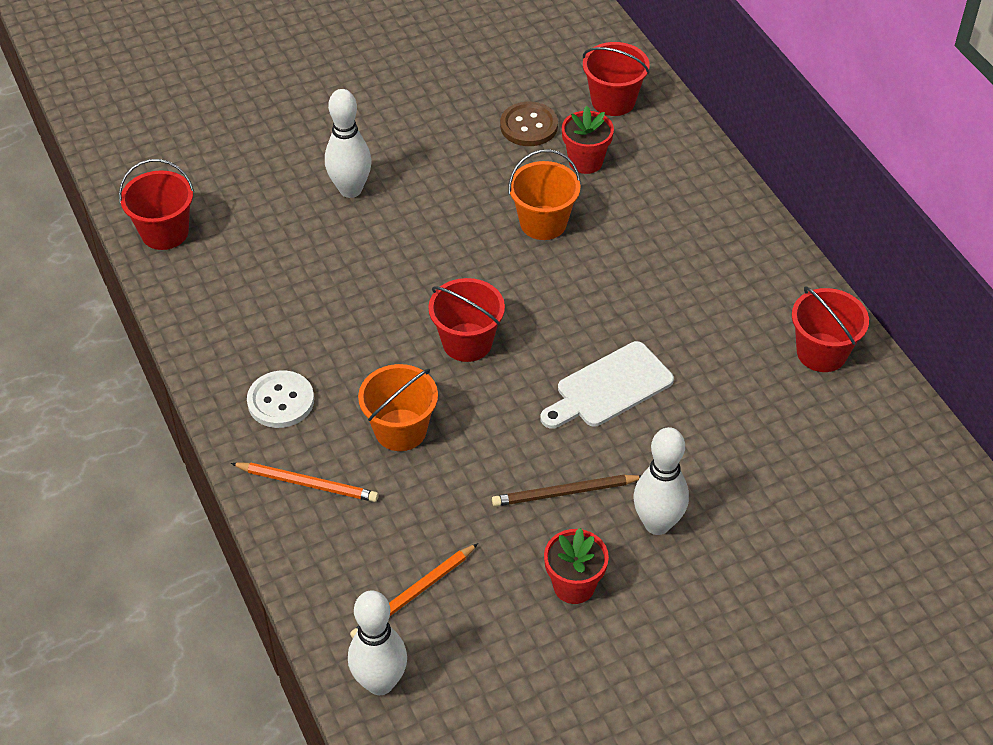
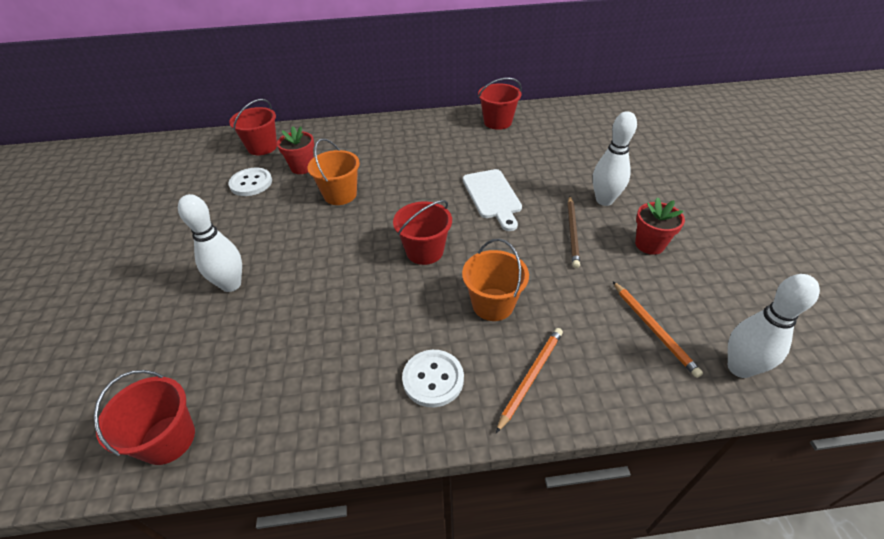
camera: 70 degrees left, 5 degrees down
brown button [500,102,558,146] -> white button [228,168,272,196]

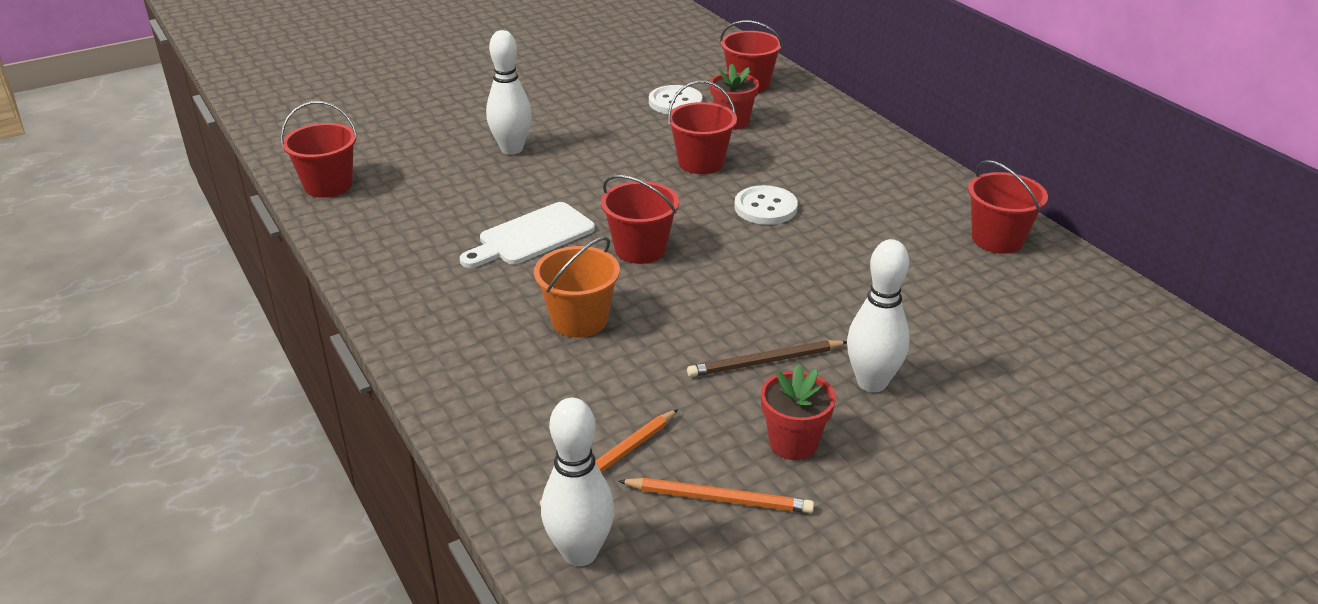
camera: 65 degrees right, 10 degrees down
orange bucket [308,138,360,205] -> red bucket [668,81,737,174]
white button [402,350,464,407] -> white button moved to [734,185,798,225]
white cutting board [463,169,522,231] -> white cutting board moved to [460,202,595,268]
orange pencil [496,328,563,433] -> orange pencil moved to [619,478,814,513]

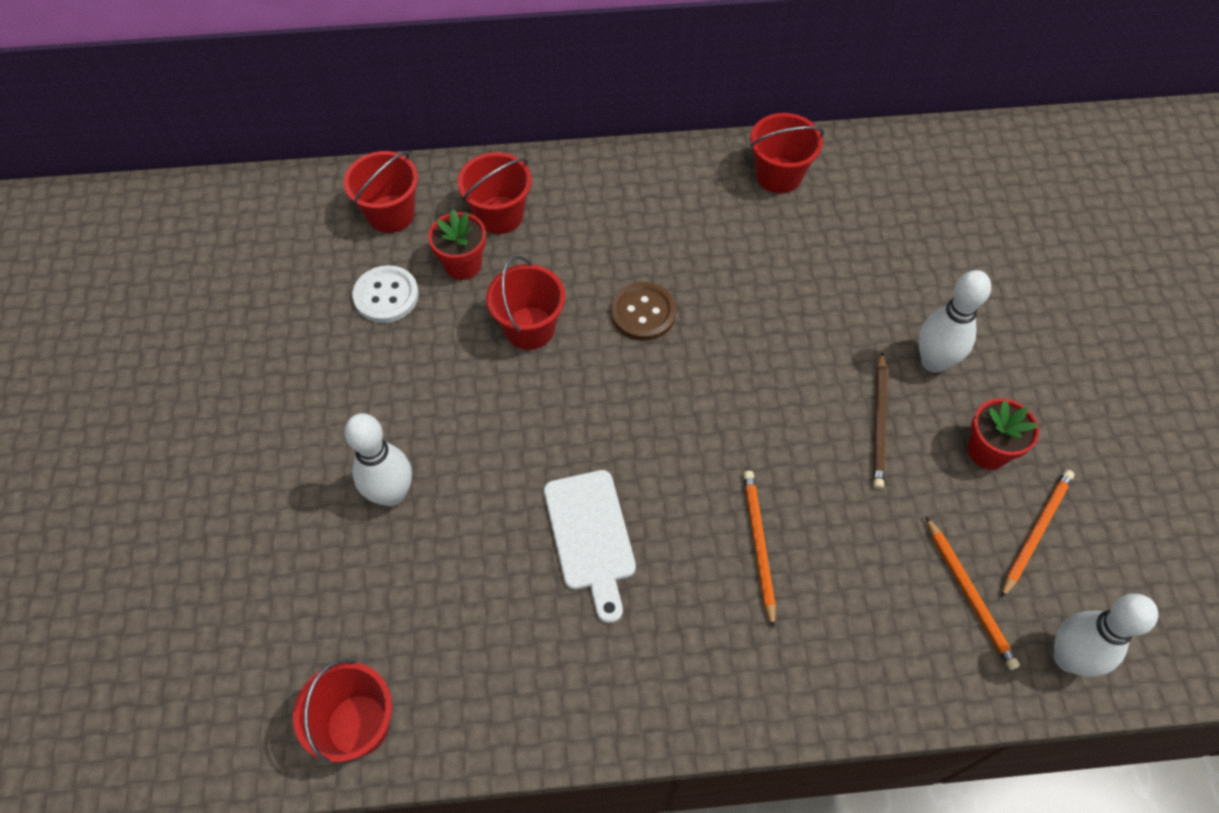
camera: 65 degrees left, 25 degrees up
orange bucket [534,237,620,337] -> orange pencil [743,471,776,629]
red bucket [601,175,679,264] -> red bucket moved to [458,152,532,234]
white button [734,185,798,225] -> brown button [611,282,676,341]

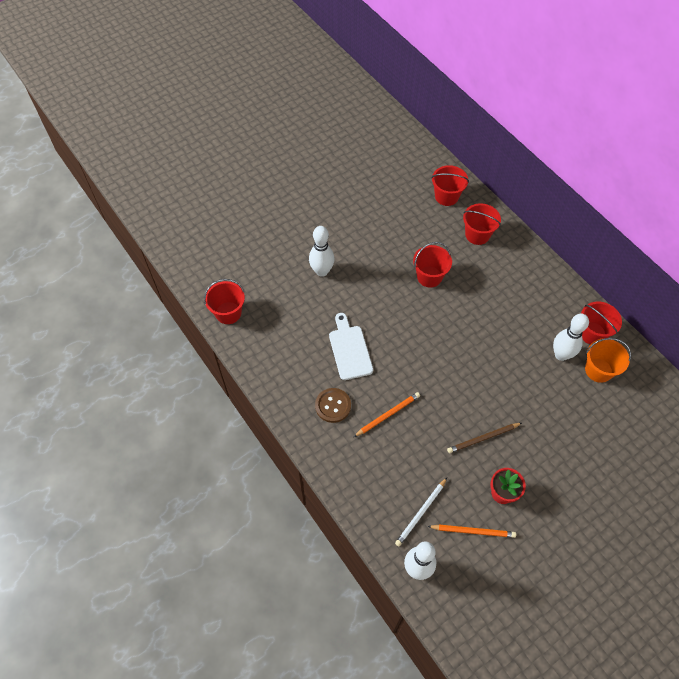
camera: 60 degrees right, 0 degrees up
white button [353,265,419,323] -> none
red flower pot [428,209,486,280] -> none
white cutting board [544,470,636,624] -> white cutting board turned 120 degrees clockwise [329,313,373,380]
brown button [611,282,676,341] -> brown button moved to [315,388,351,423]
white bowling pin [918,270,991,373] -> white bowling pin moved to [553,314,589,361]
orange pencil [926,517,1020,670] -> white pencil [395,478,447,546]
none -> orange bucket [585,338,631,383]

